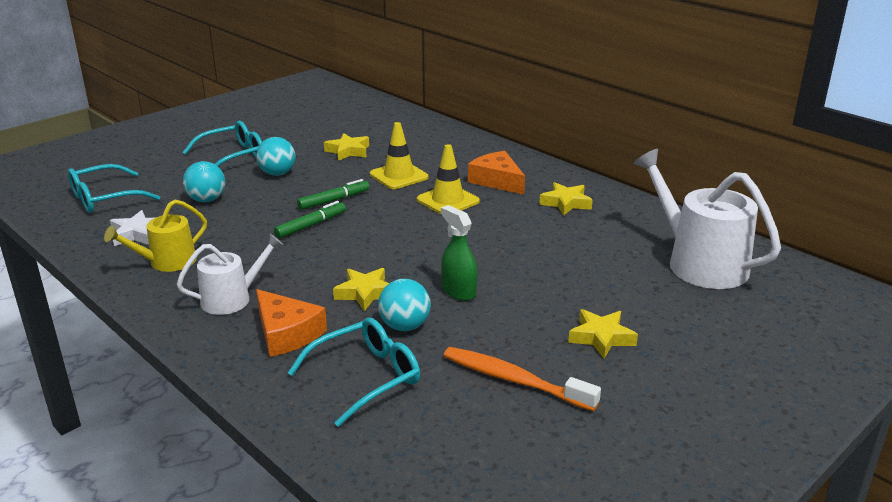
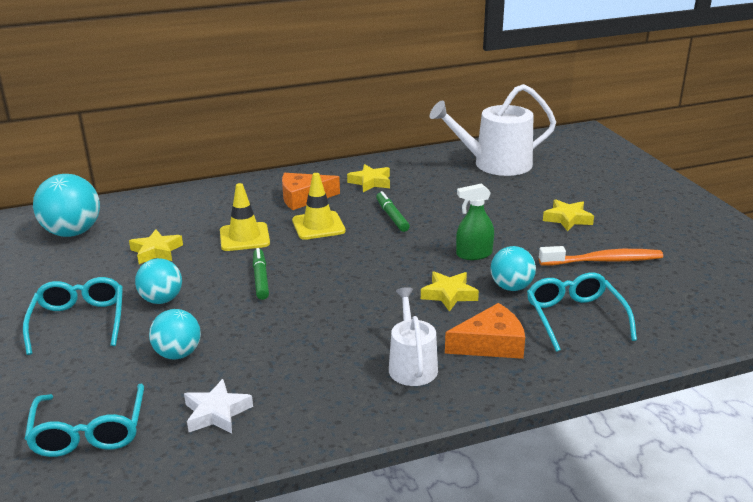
camera: 65 degrees left, 0 degrees up
yellow watering can [104,199,207,272] -> none
green marker [274,201,346,238] -> green marker moved to [376,191,410,232]
orange toothbrush [443,347,601,411] -> orange toothbrush turned 150 degrees counterclockwise [539,246,663,265]
none -> turquoise ball [33,174,100,237]

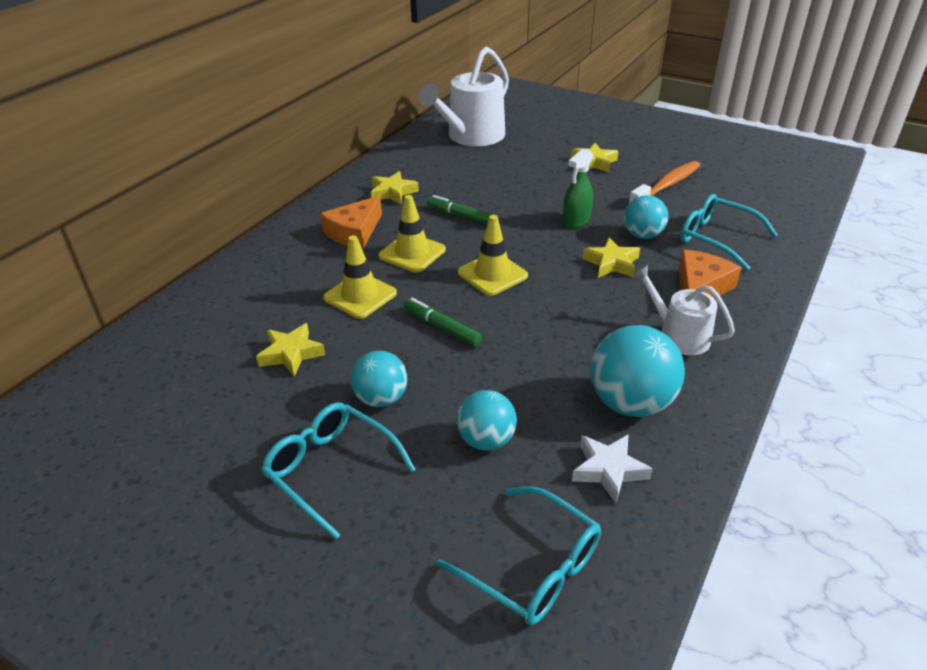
camera: 40 degrees left, 10 degrees up
turquoise ball [33,174,100,237] -> turquoise ball moved to [591,325,685,417]
none -> yellow traffic cone [458,215,528,296]

